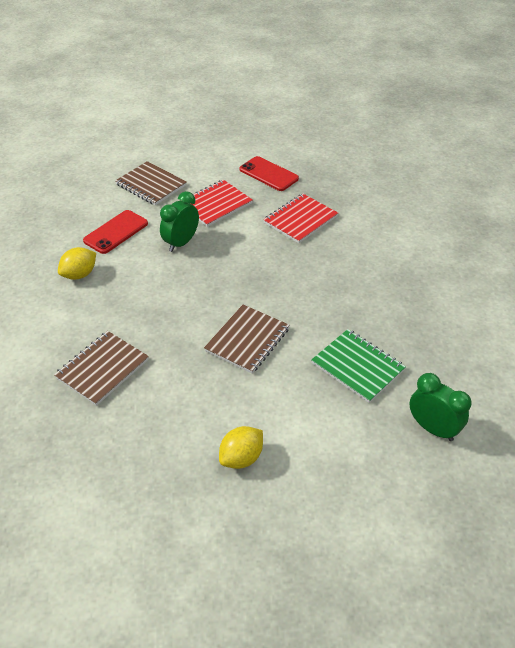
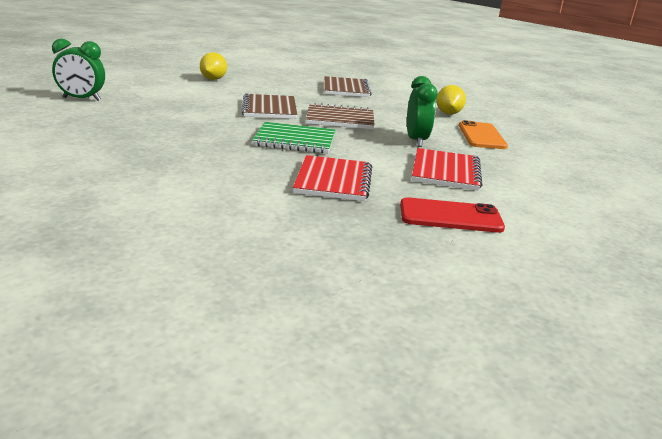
camera: 140 degrees right, 20 degrees down
red phone [83,210,148,254] -> orange phone [459,120,508,149]
brown notebook [115,161,187,205] -> brown notebook moved to [306,103,375,129]
green notebook [311,329,406,403] -> green notebook moved to [252,122,336,154]

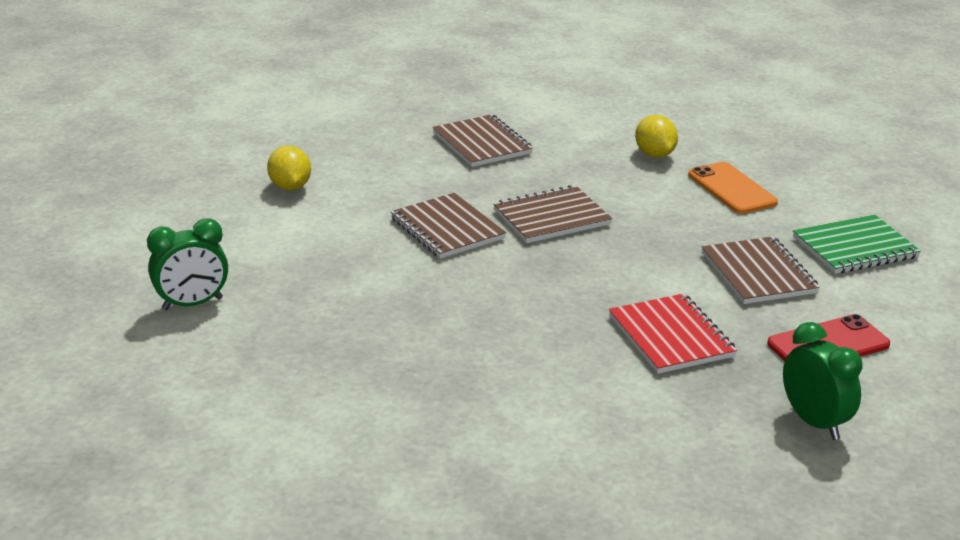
camera: 25 degrees left, 5 degrees up
green notebook [252,122,336,154] -> green notebook moved to [793,215,921,274]
green clock [407,76,438,147] -> green clock moved to [783,322,862,440]
red notebook [412,148,483,191] -> brown notebook [702,236,820,304]

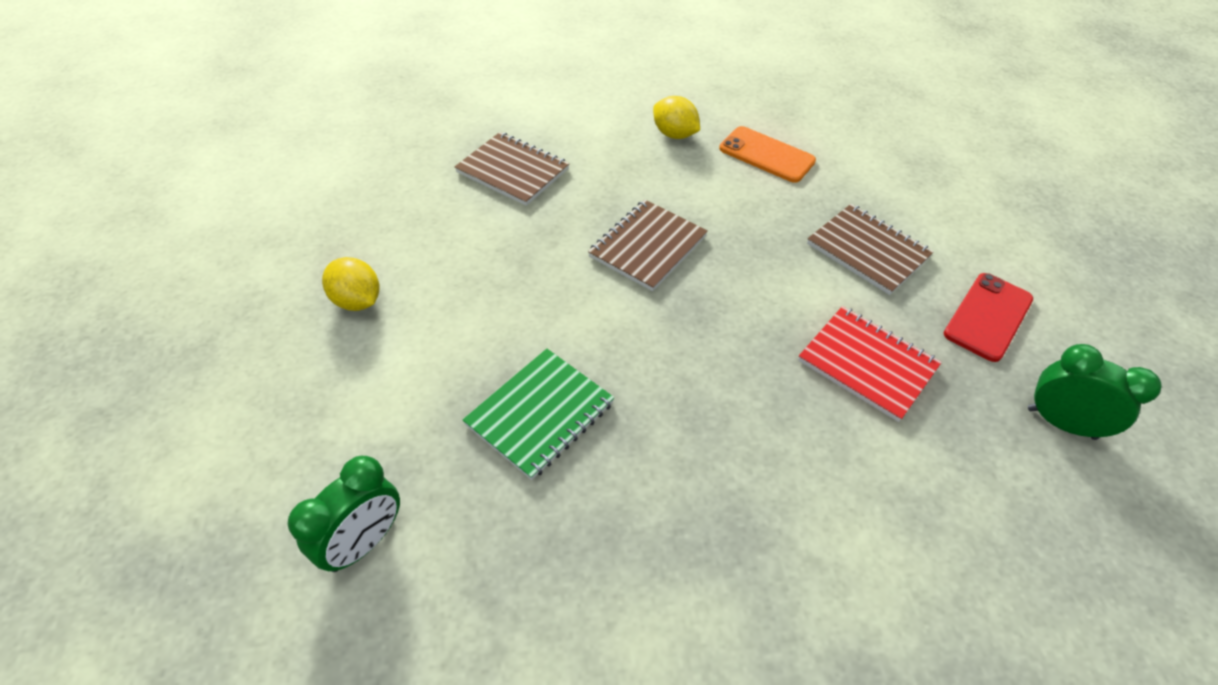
camera: 30 degrees left, 20 degrees up
brown notebook [391,193,506,259] -> none
green notebook [793,215,921,274] -> green notebook moved to [463,349,614,480]

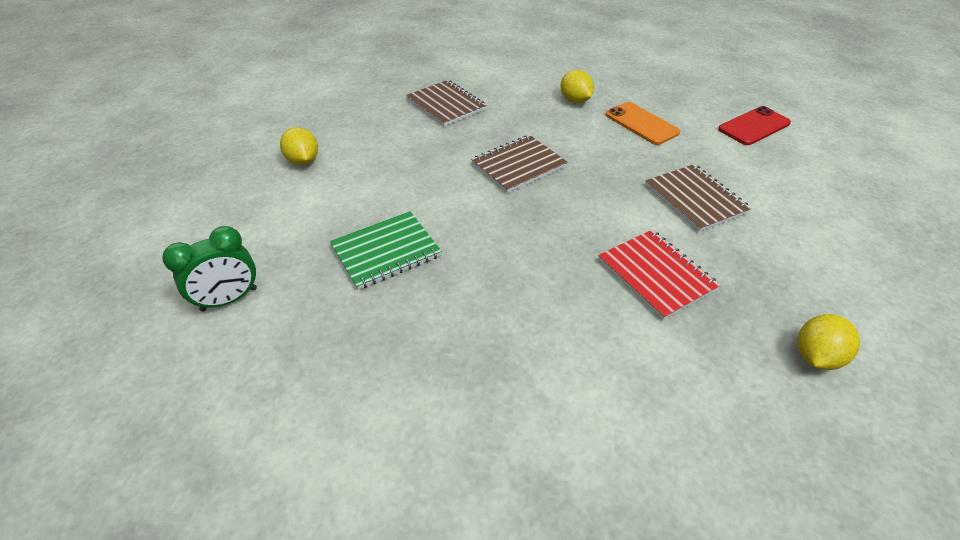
camera: 20 degrees right, 5 degrees down
red phone [944,273,1033,362] -> red phone moved to [718,106,791,145]
green clock [1028,344,1161,440] -> yellow lemon [797,314,860,370]

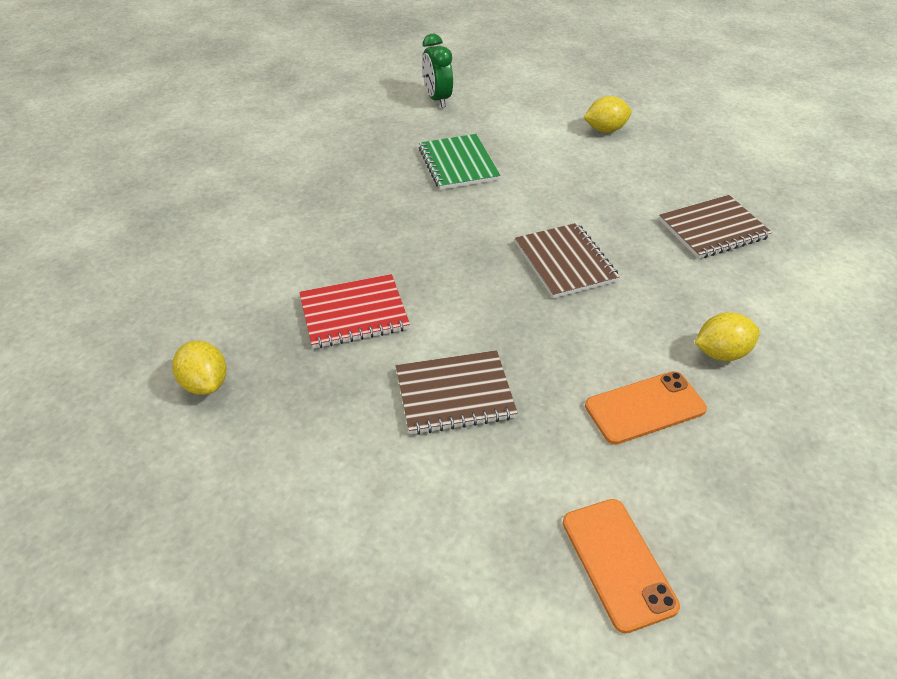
camera: 105 degrees right, 0 degrees up
red phone [718,106,791,145] -> orange phone [563,499,680,634]

